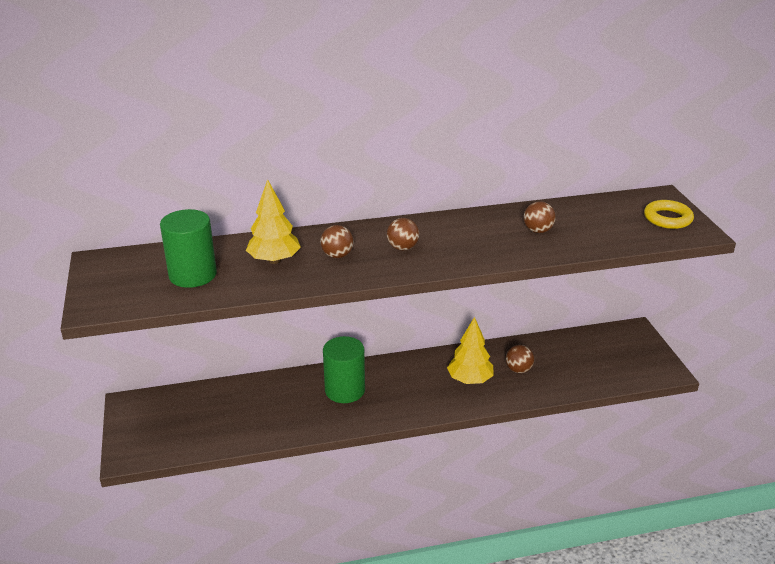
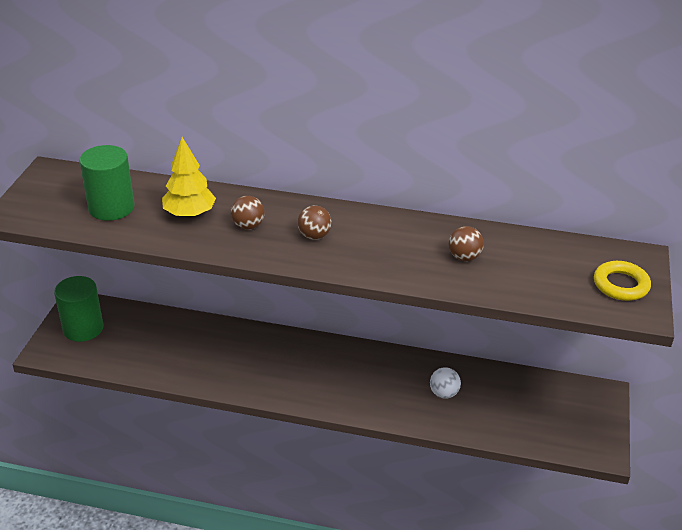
camera: 25 degrees right, 5 degrees up
green cylinder [323,336,365,403] -> green cylinder moved to [54,276,104,342]
yellow tree [447,317,493,384] -> none
brown ball [506,345,534,373] -> white ball [430,367,461,399]

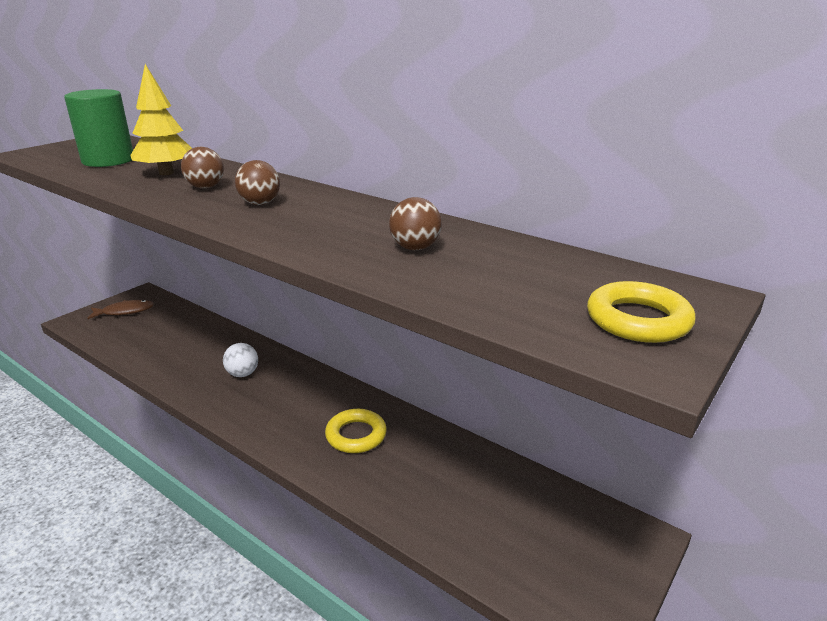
camera: 25 degrees right, 10 degrees down
green cylinder [54,276,104,342] -> brown fish [88,300,154,319]
white ball [430,367,461,399] -> white ball moved to [223,343,258,377]
none -> yellow ring [325,409,387,453]

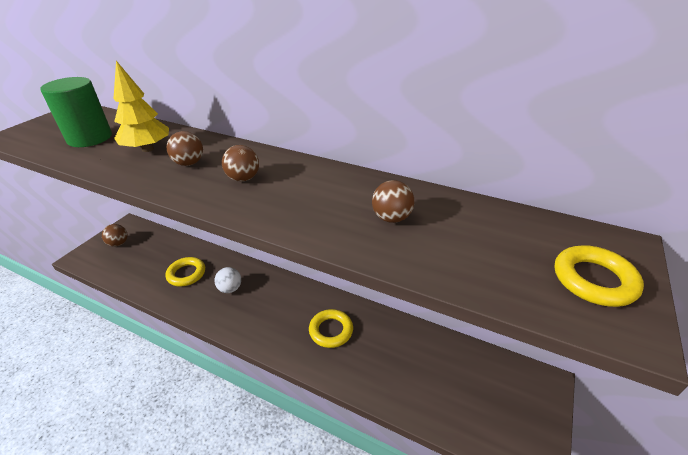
camera: 10 degrees left, 10 degrees up
brown fish [88,300,154,319] -> brown ball [102,224,128,247]
none -> yellow ring [165,257,205,286]

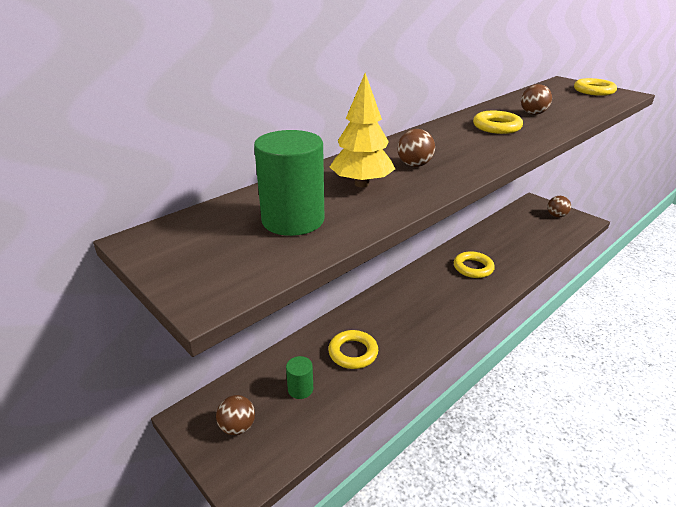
camera: 70 degrees left, 5 degrees down
white ball [214,267,241,293] -> none
brown ball [222,145,259,182] -> brown ball moved to [547,196,571,217]
none -> green cylinder [286,356,313,399]
none -> yellow ring [473,111,523,134]

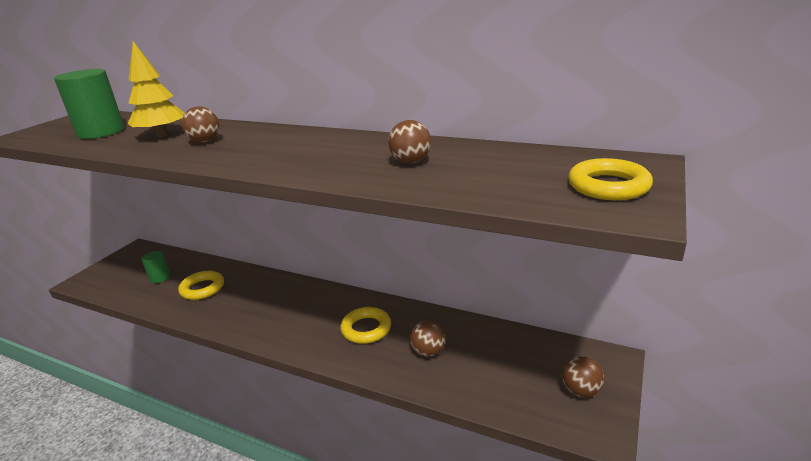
camera: 70 degrees right, 5 degrees down
brown ball [216,395,255,435] -> brown ball moved to [410,320,445,357]
yellow ring [473,111,523,134] -> none

